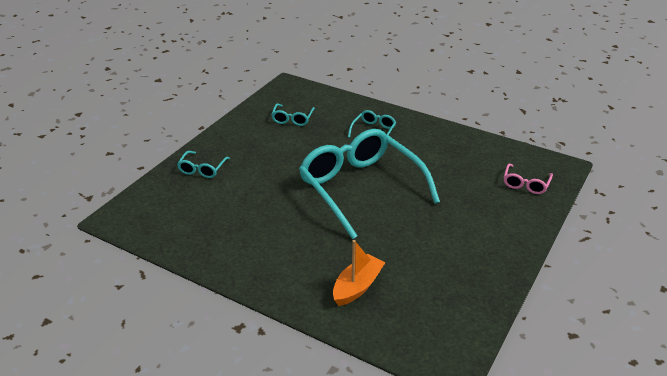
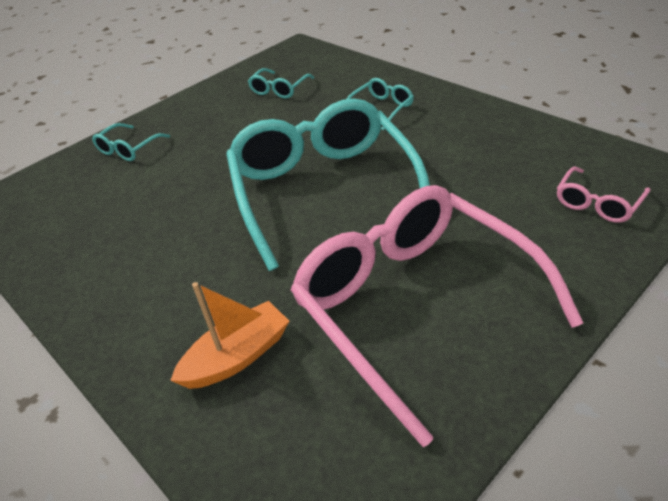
camera: 20 degrees right, 5 degrees up
none -> pink glasses [291,185,583,447]

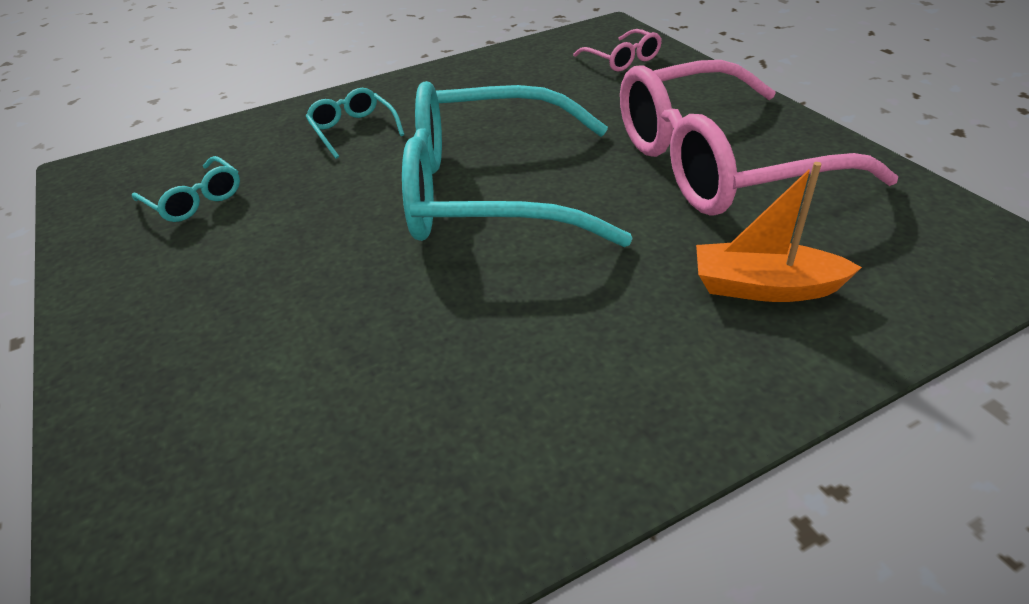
camera: 75 degrees left, 0 degrees up
turquoise glasses [92,123,170,161] -> none
orange boat [170,282,289,389] -> orange boat turned 60 degrees counterclockwise [696,162,862,302]

